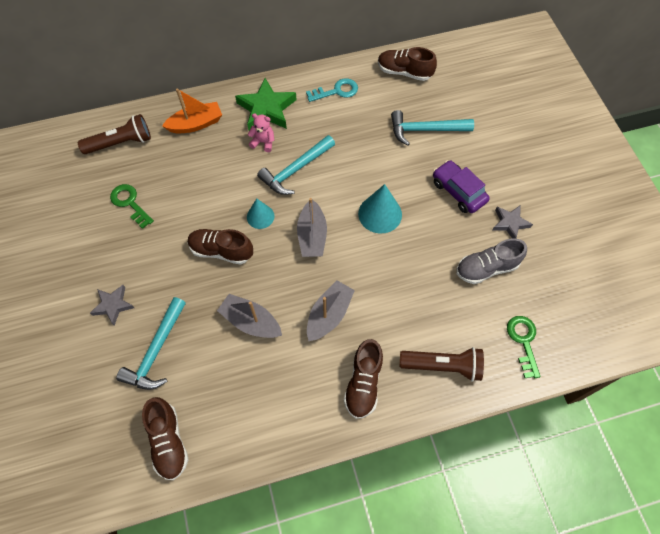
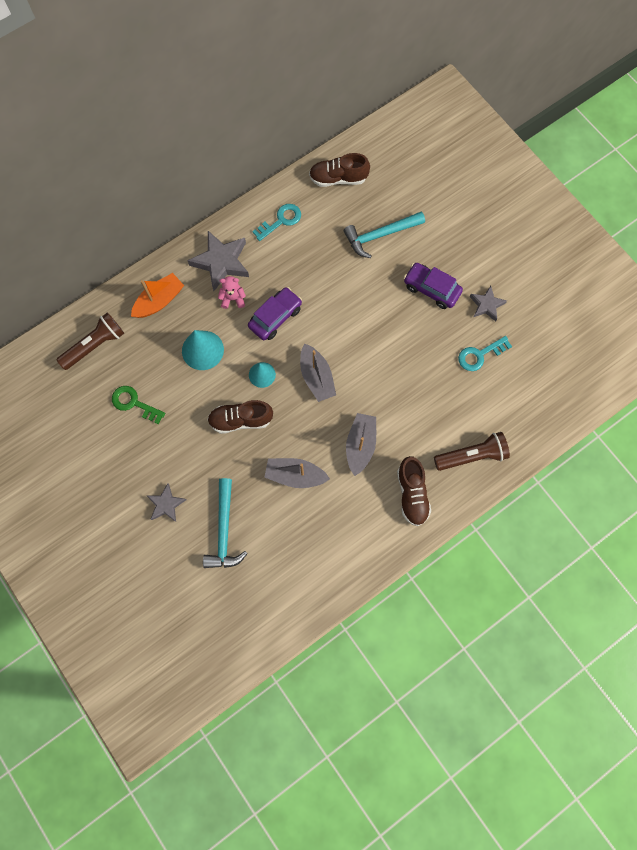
camera: 20 degrees left, 10 degrees up
brown shoe [142,397,189,480] -> none
green star [235,78,297,131] -> grey star [187,231,249,291]
turquoise hammer [257,135,335,195] -> purple car [248,287,302,340]
turquoise cone [358,184,402,234] -> turquoise cone moved to [182,330,224,370]
grey shoe [456,239,527,284] -> turquoise key [458,336,512,371]
green key [507,316,540,378] -> none

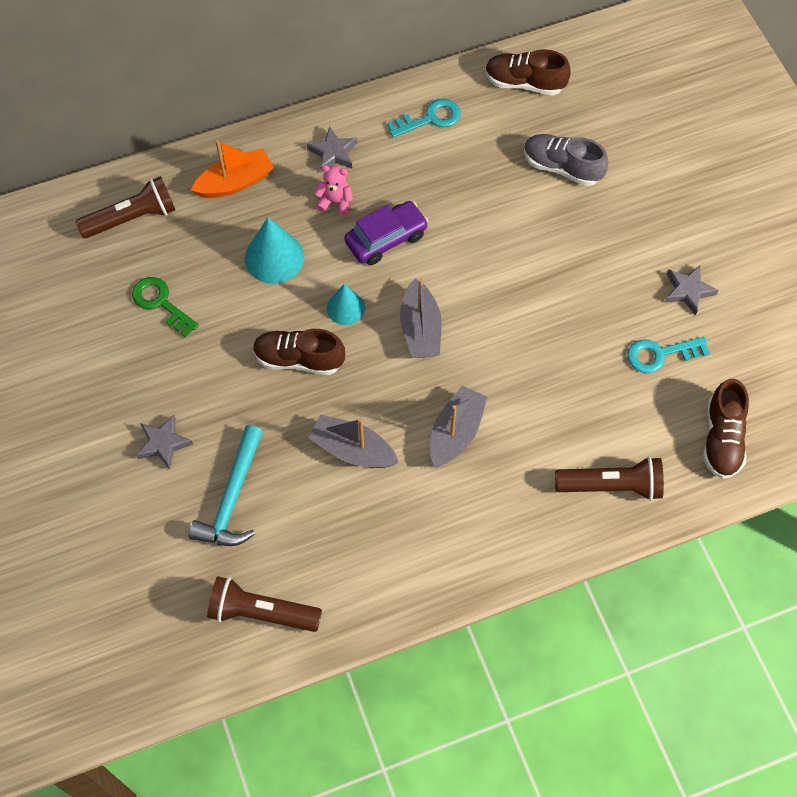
camera: 15 degrees right, 10 degrees down
grey star [187,231,249,291] -> grey star [307,126,357,173], size x0.59
turquoise hammer [344,212,425,258] -> grey shoe [524,134,609,186]
brown shoe [397,456,431,526] -> brown shoe moved to [703,379,749,479]
purple car [404,263,463,309] -> none
none -> brown flashlight [207,576,322,632]

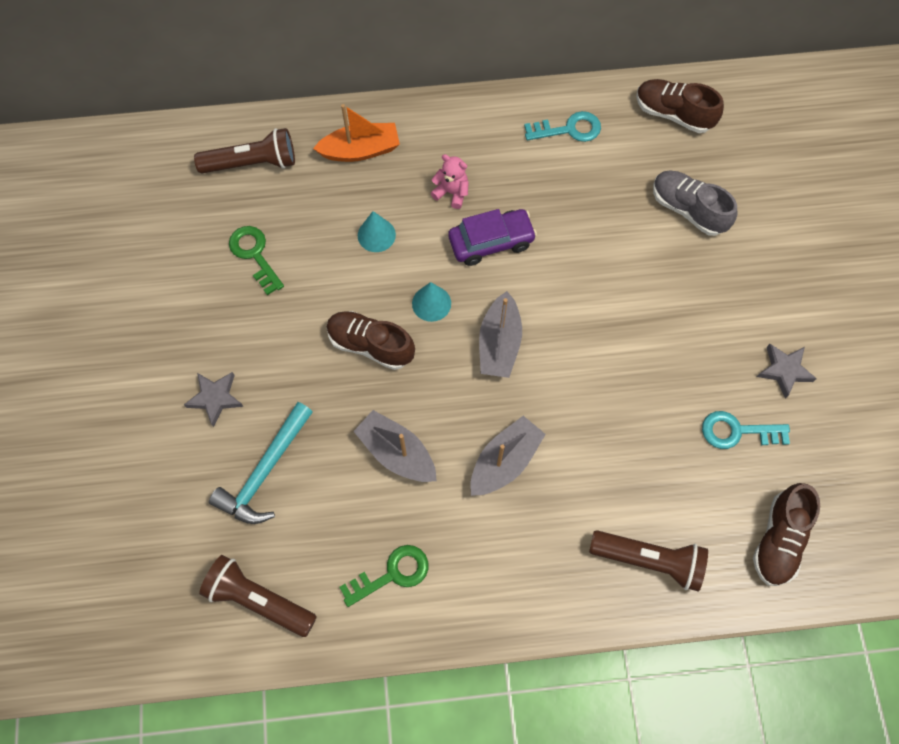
camera: 15 degrees right, 5 degrees up
turquoise cone [245,217,304,284] -> turquoise cone [358,211,396,252], size x0.63
grey star [307,126,357,173] -> none
none -> green key [339,545,428,607]

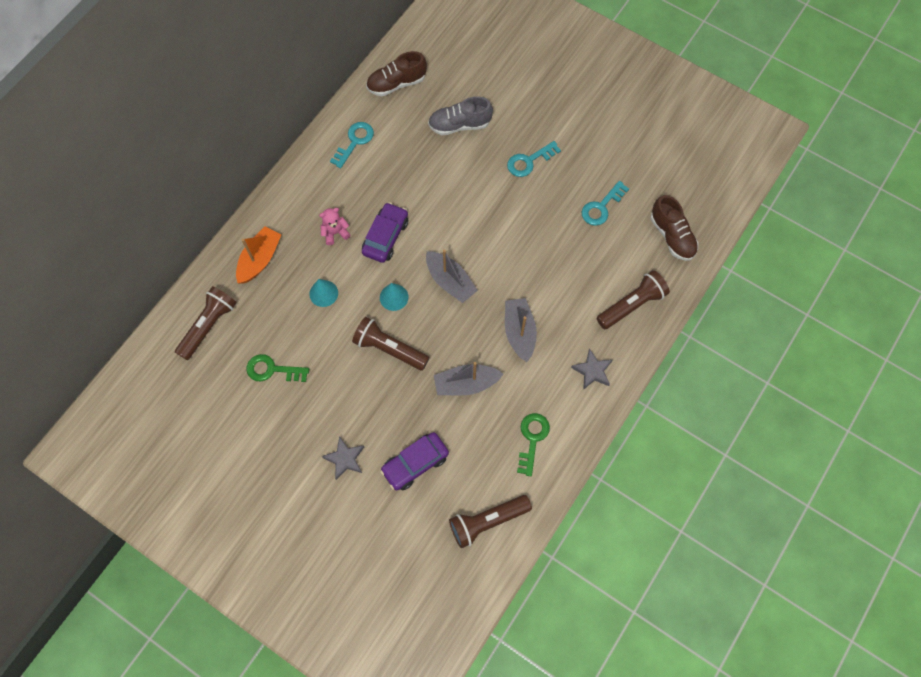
camera: 50 degrees left, 0 degrees up
turquoise hammer [209,402,313,524] -> purple car [380,432,449,490]
brown shoe [327,311,415,370] -> brown flashlight [352,317,429,370]
grey star [757,344,817,399] -> grey star moved to [571,349,613,389]
none -> turquoise key [507,141,561,177]

